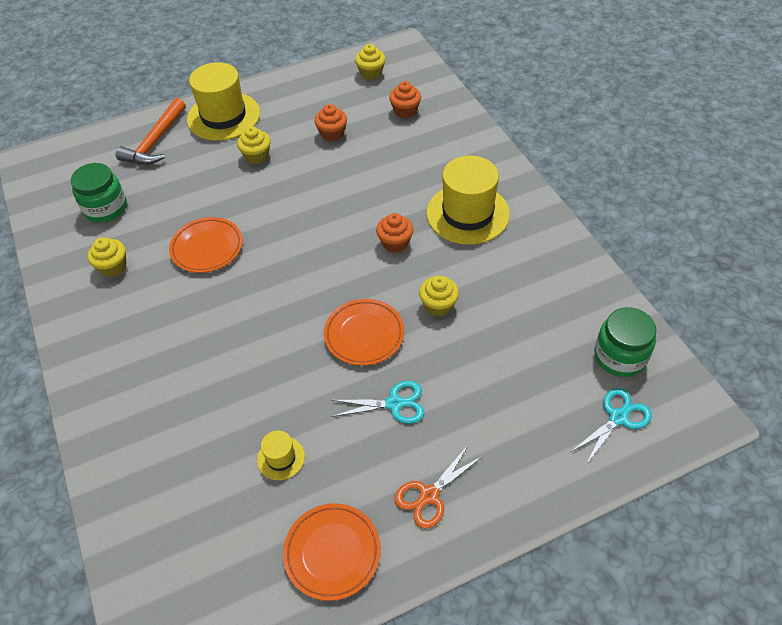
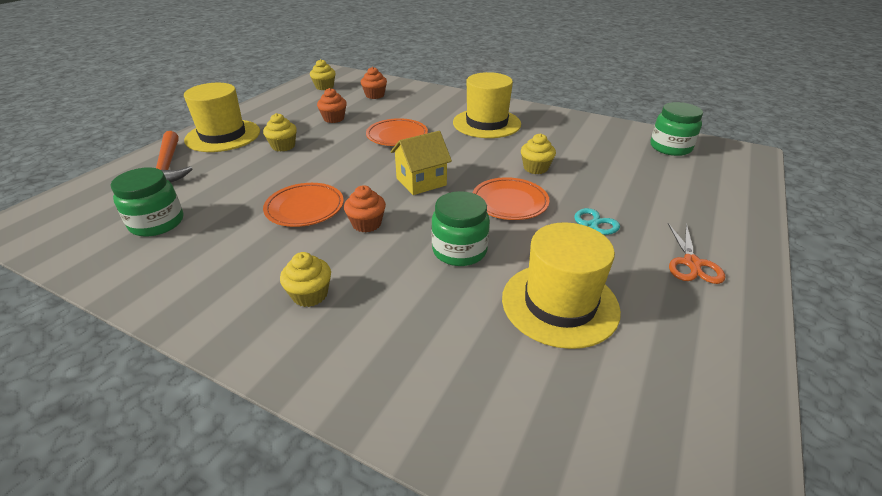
camera: 40 degrees left, 15 degrees down
yellow cupcake [87,237,126,277] -> yellow cupcake moved to [280,252,331,307]
yellow hat [257,431,305,480] -> yellow hat [502,222,621,349], size x2.18
orange plate [283,503,381,601] -> orange plate moved to [366,118,428,146]
orange cupcake [376,213,413,253] -> orange cupcake moved to [344,185,386,232]
turquoise scissors [571,388,652,463] -> none
none -> yellow house [390,131,452,195]
none -> green jar [431,191,490,266]

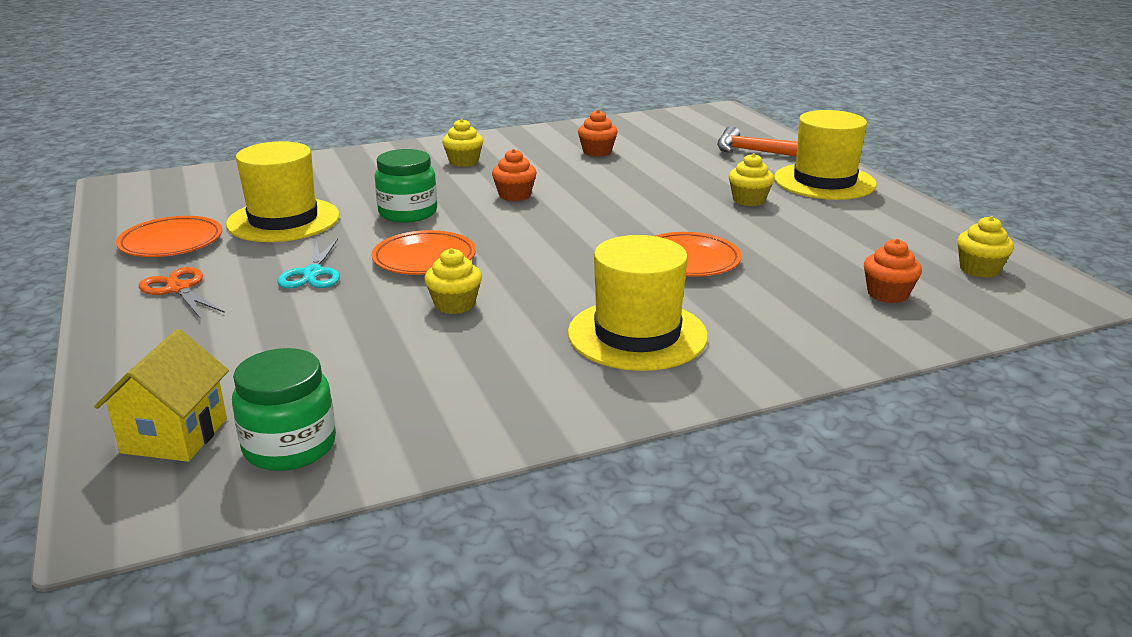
camera: 130 degrees right, 10 degrees down
green jar [111,167,183,237] -> none
orange plate [263,183,344,227] -> orange plate moved to [116,216,222,257]
orange cupcake [317,88,347,123] -> orange cupcake moved to [578,110,617,157]
yellow house [390,131,452,195] -> yellow house moved to [94,329,229,462]

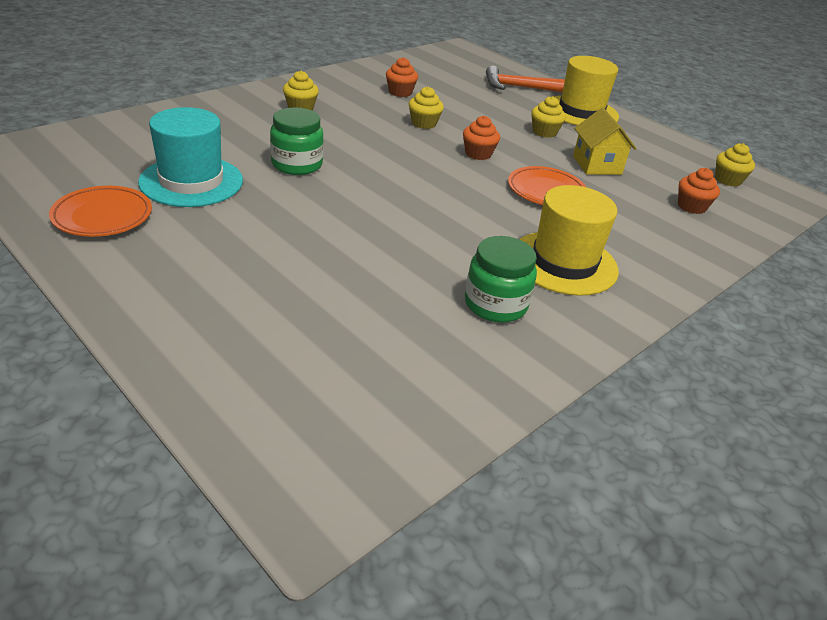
camera: 25 degrees left, 10 degrees up
yellow house [94,329,229,462] -> yellow house moved to [573,108,637,175]
orange scissors [139,267,225,319] -> none
yellow hat [226,141,340,242] -> turquoise hat [138,107,243,207]
green jar [232,348,336,471] -> green jar moved to [465,236,537,323]
turquoise scissors [277,238,340,289] -> none
orange plate [371,230,476,275] -> none
yellow cupcake [424,248,482,314] -> yellow cupcake moved to [409,87,444,129]
orange cupcake [492,149,537,201] -> orange cupcake moved to [463,116,500,160]

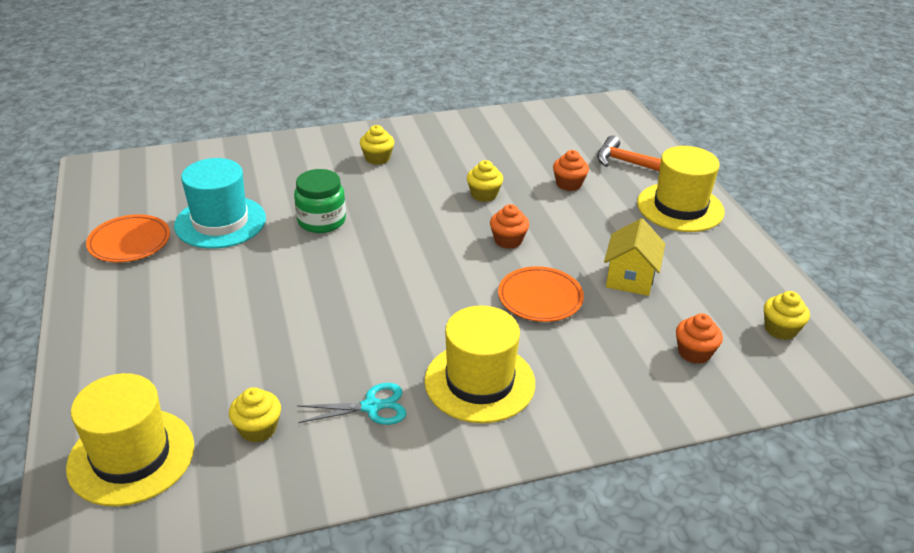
camera: 30 degrees right, 0 degrees up
orange cupcake [386,57,418,97] -> orange cupcake moved to [553,150,589,191]
green jar [465,236,537,323] -> turquoise scissors [297,383,406,425]
yellow cupcake [531,96,566,138] -> yellow cupcake moved to [229,387,281,443]
none -> yellow hat [66,373,194,506]

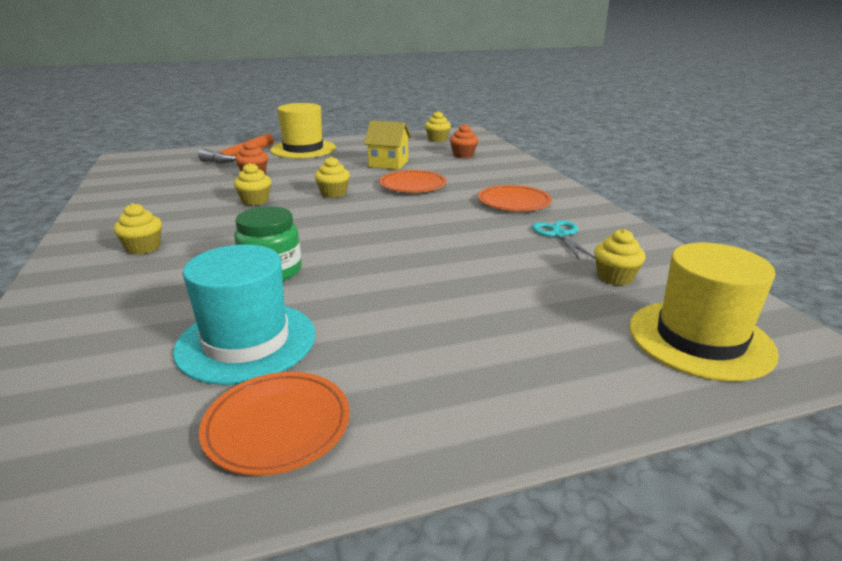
camera: 90 degrees left, 10 degrees down
yellow hat [424,306,535,423] -> orange plate [478,185,552,211]
orange cupcake [490,204,529,249] -> yellow cupcake [314,157,350,198]

